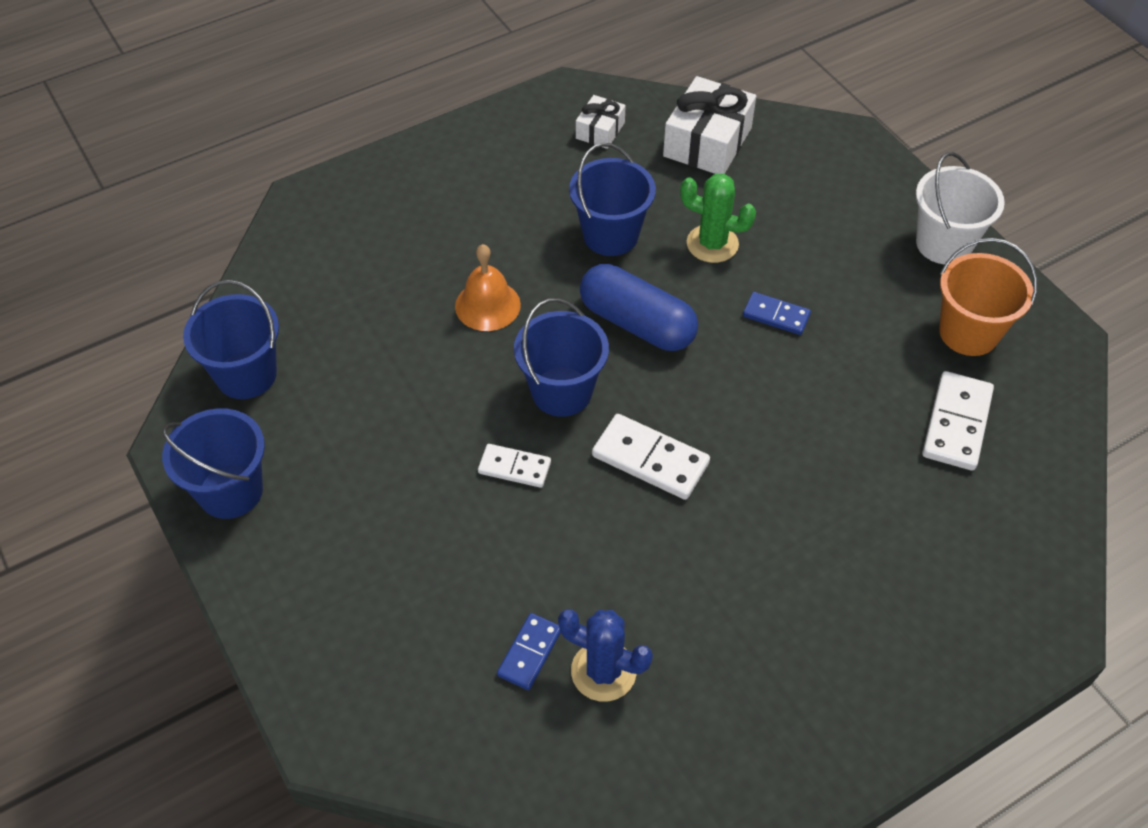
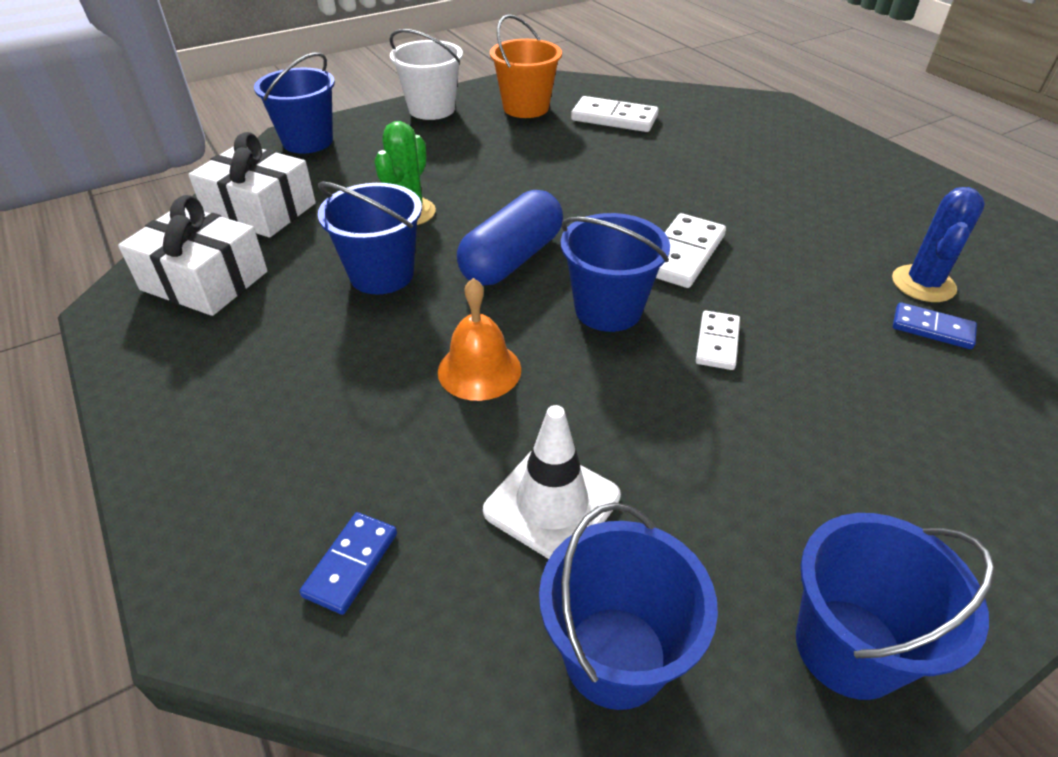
camera: 90 degrees left, 10 degrees down
white gift [576,95,626,149] -> white gift [118,195,268,316], size x1.82
blue domino [743,292,811,335] -> blue domino moved to [299,512,397,615]
none -> blue bucket [254,52,335,154]
none -> white traffic cone [483,405,621,559]

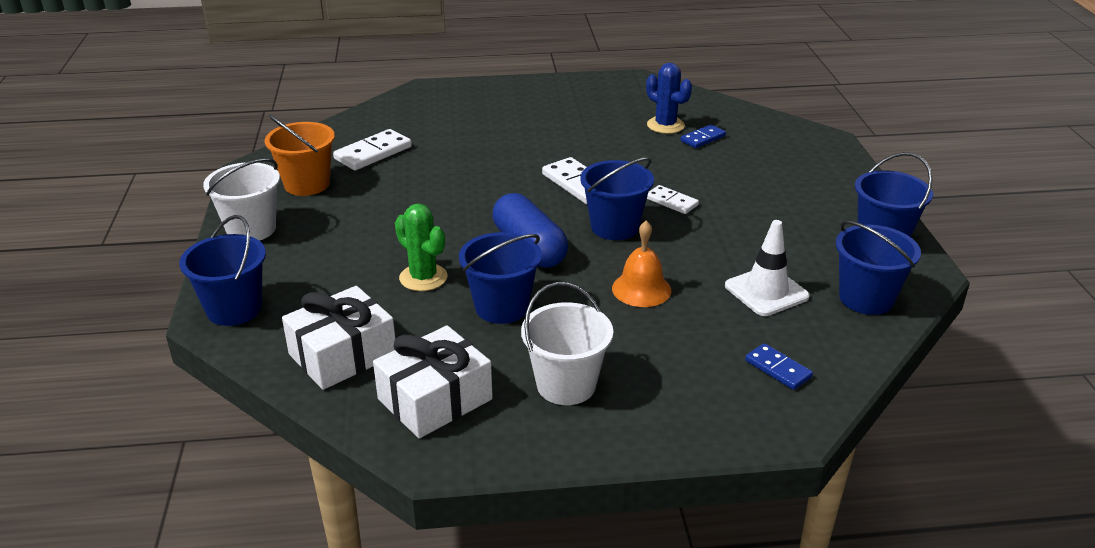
camera: 65 degrees left, 10 degrees down
none -> white bucket [521,282,613,405]

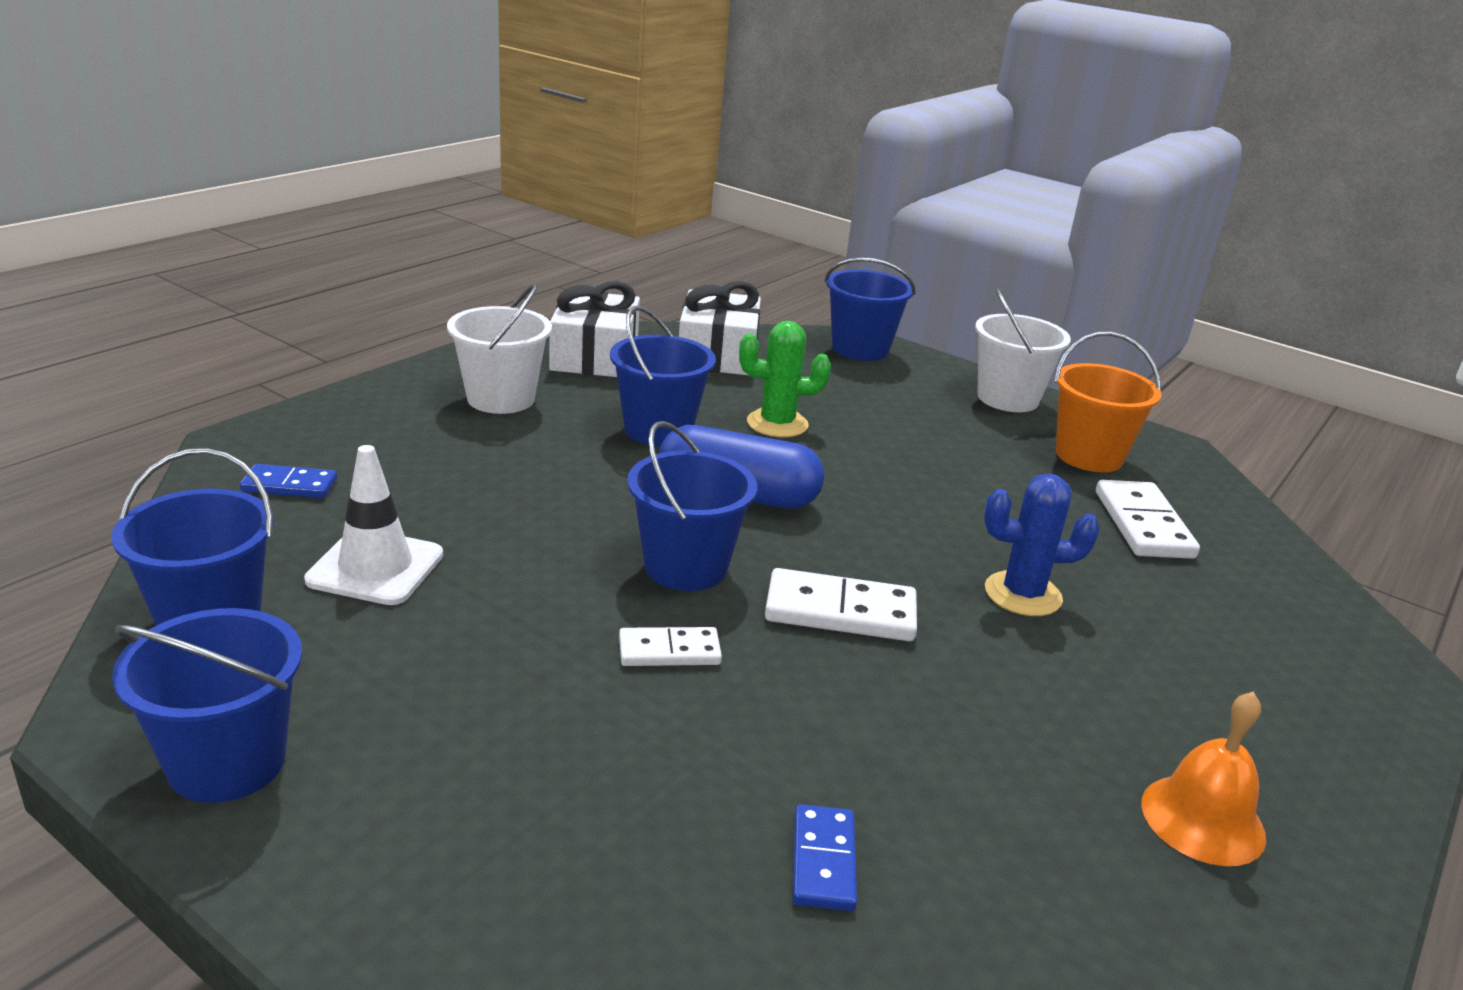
camera: 130 degrees right, 5 degrees down
orange bell [612,221,671,307] -> orange bell moved to [1141,692,1266,866]
blue cactus [646,63,692,134] -> blue cactus moved to [984,474,1100,616]

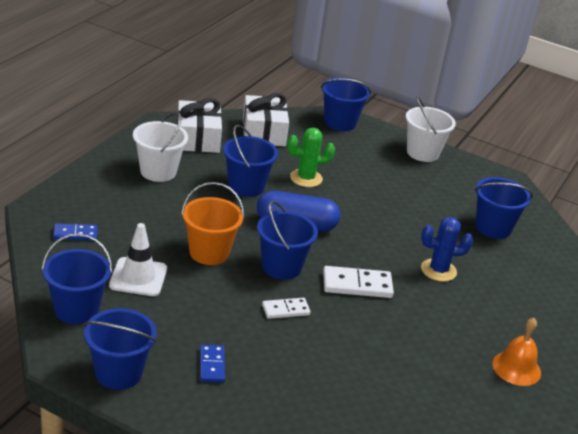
camera: 10 degrees left, 5 degrees up
blue domino [793,804,857,911] -> blue domino moved to [200,345,225,383]
orange bucket [1054,331,1162,472] -> orange bucket moved to [181,182,244,265]
white domino [1096,480,1200,559] -> blue bucket [475,177,533,239]

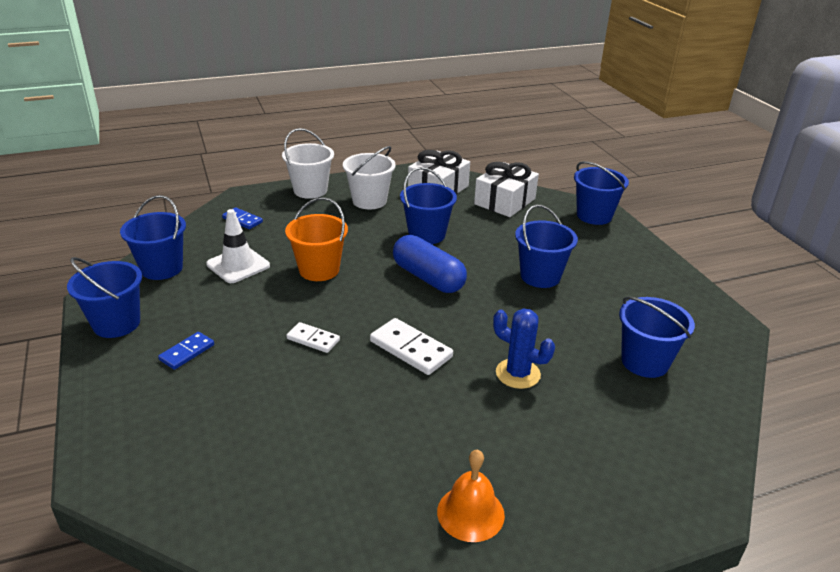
camera: 45 degrees right, 0 degrees up
blue bucket [257,201,318,280] -> blue bucket moved to [515,205,578,288]
green cactus [287,128,335,187] -> none
white bucket [406,96,456,162] -> white bucket moved to [282,128,334,199]

